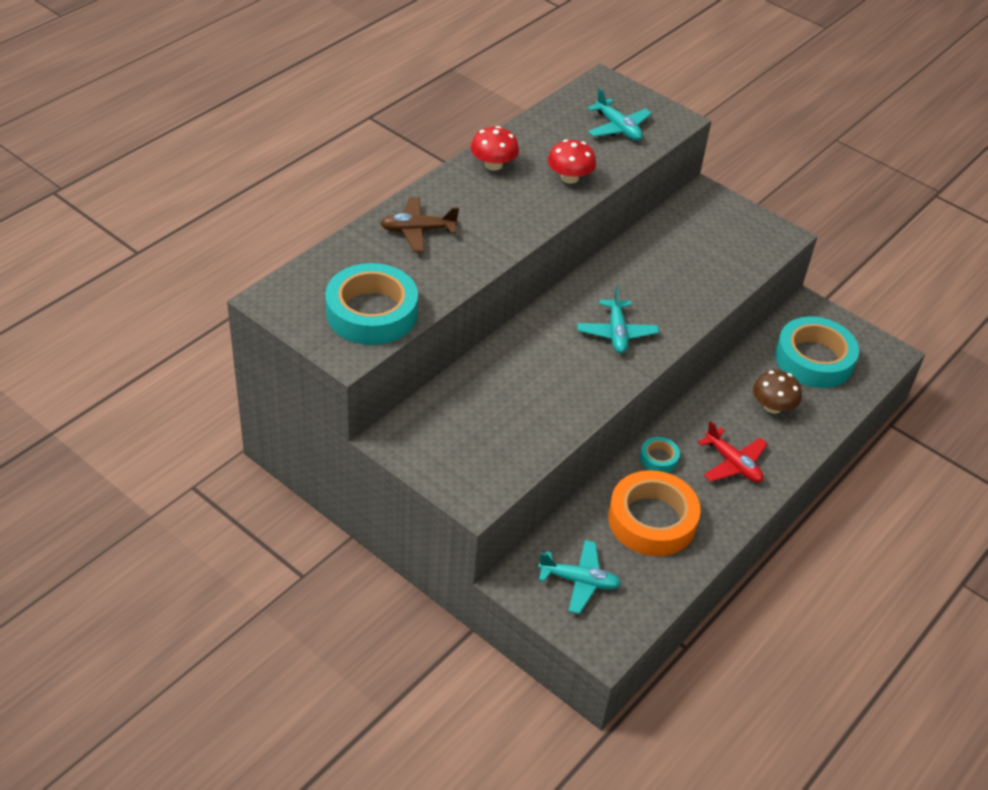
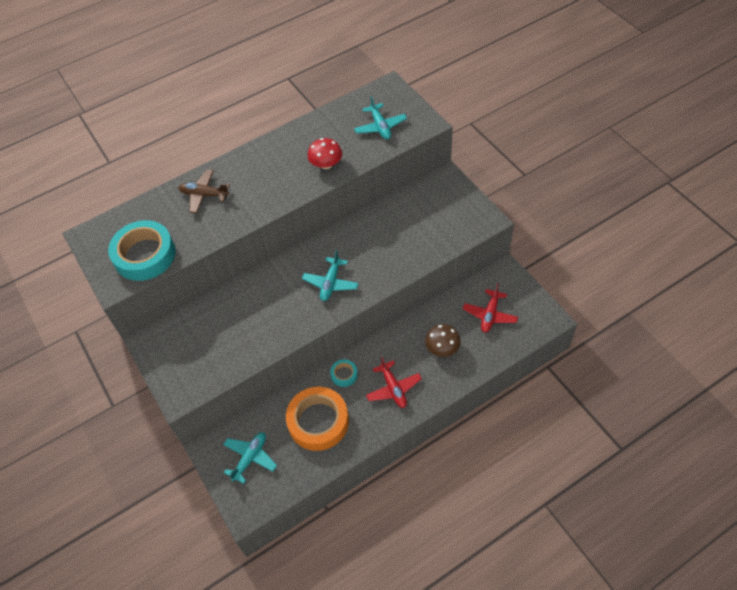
camera: 25 degrees right, 10 degrees up
red mushroom [471,126,519,171] -> none
turquoise plane [538,540,621,614] -> turquoise plane turned 90 degrees counterclockwise [223,432,277,484]
turquoise tape [775,317,859,388] -> red plane [463,283,518,332]

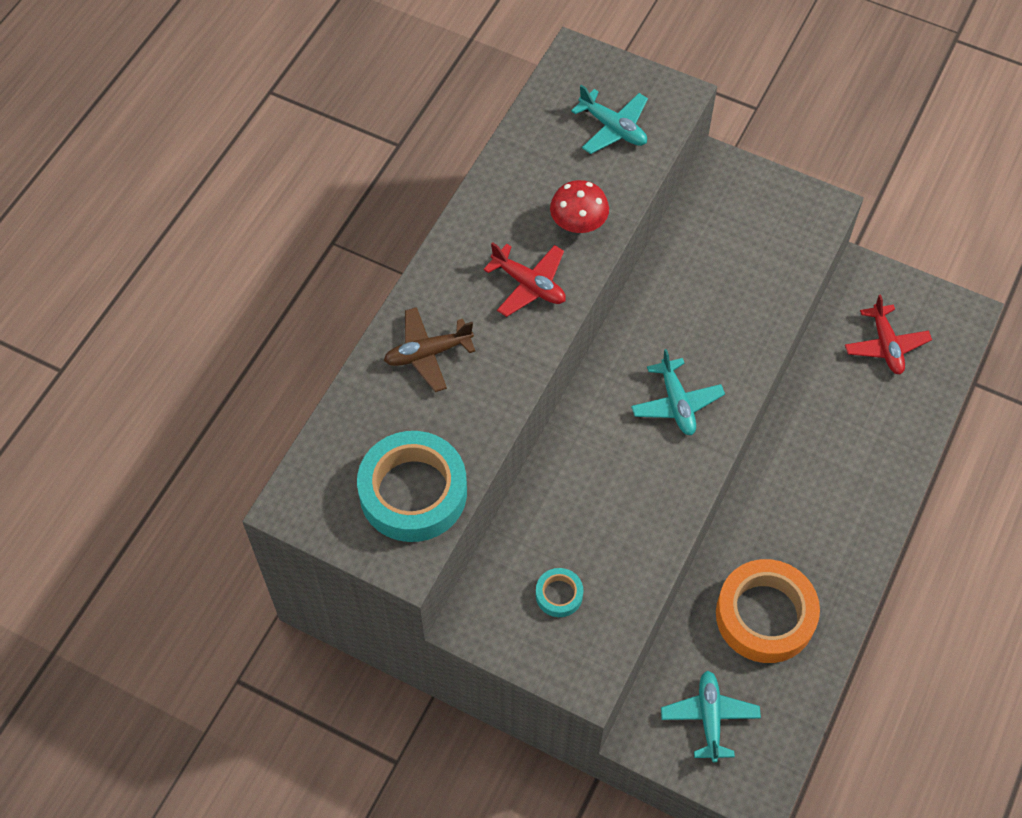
camera: 35 degrees left, 5 degrees up
turquoise tape [330,360,358,387] -> turquoise tape moved to [536,568,583,617]
red plane [366,357,422,408] -> red plane moved to [483,242,566,317]
brown mushroom [425,324,461,357] -> none

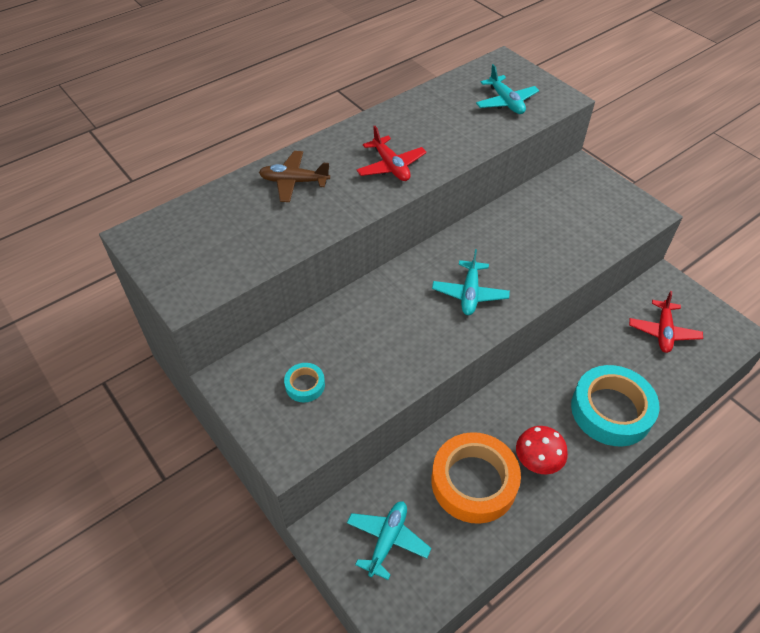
camera: 25 degrees right, 10 degrees down
turquoise tape [357,431,467,542] -> turquoise tape moved to [571,365,659,446]
red mushroom [550,180,609,233] -> red mushroom moved to [516,426,568,475]

